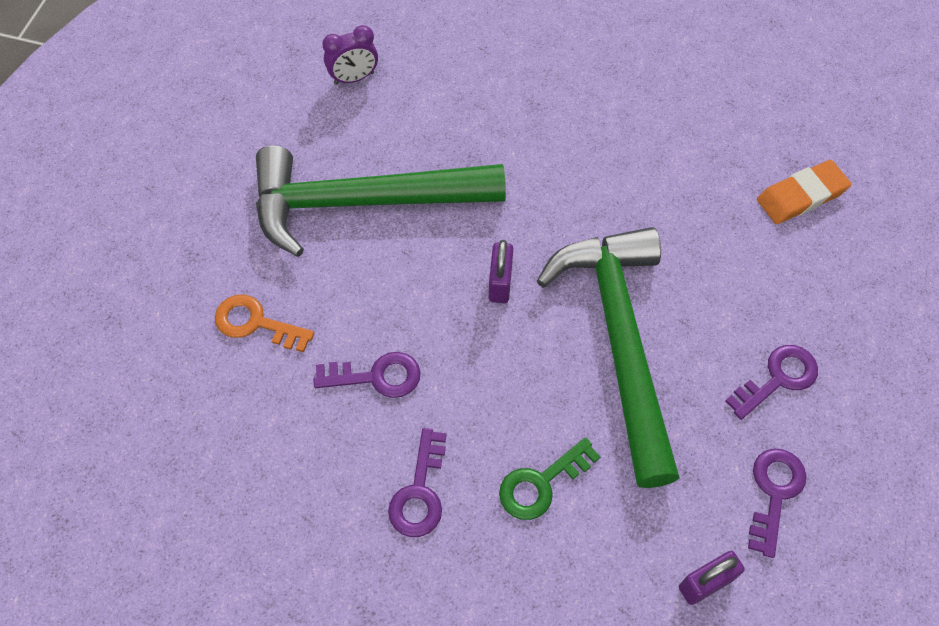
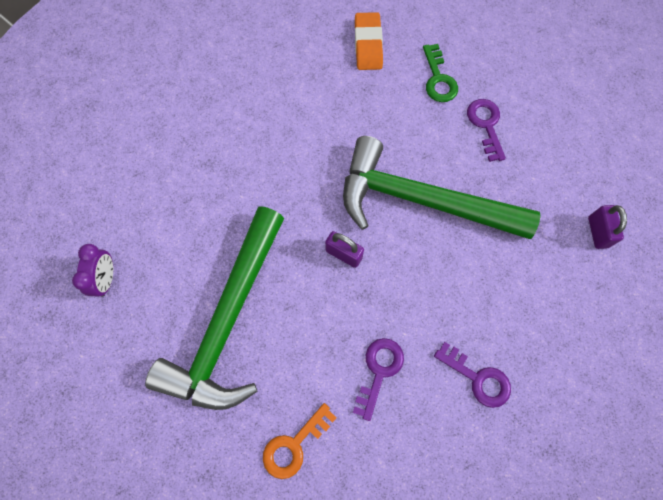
camera: 65 degrees left, 10 degrees up
green key [499,437,600,520] -> green key moved to [423,44,458,102]
purple key [748,449,807,558] -> none

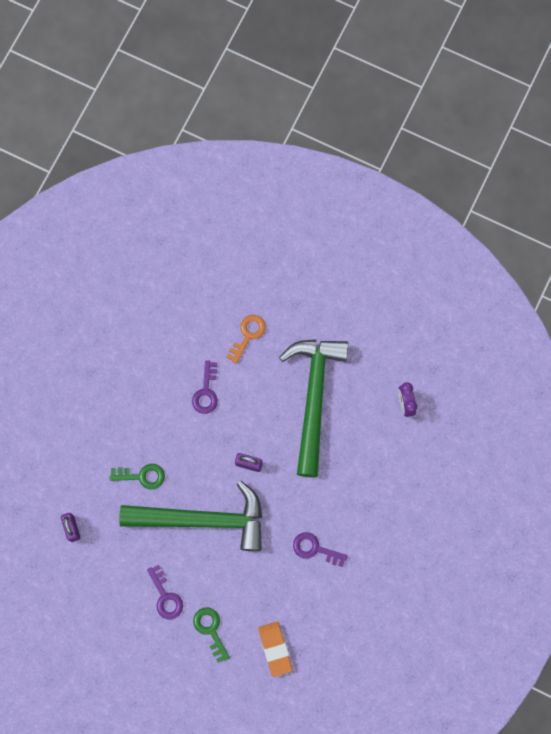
camera: 165 degrees right, 5 degrees up
purple key [434,342,511,408] -> purple key moved to [293,532,348,567]
none -> green key [110,464,165,489]

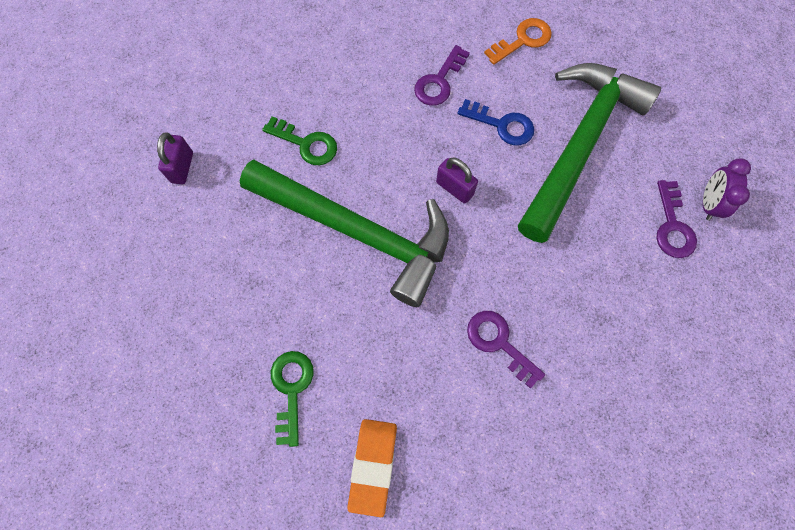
camera: 25 degrees right, 5 degrees down
purple key [147,565,183,619] -> purple key moved to [656,180,697,258]
none -> blue key [457,99,534,145]

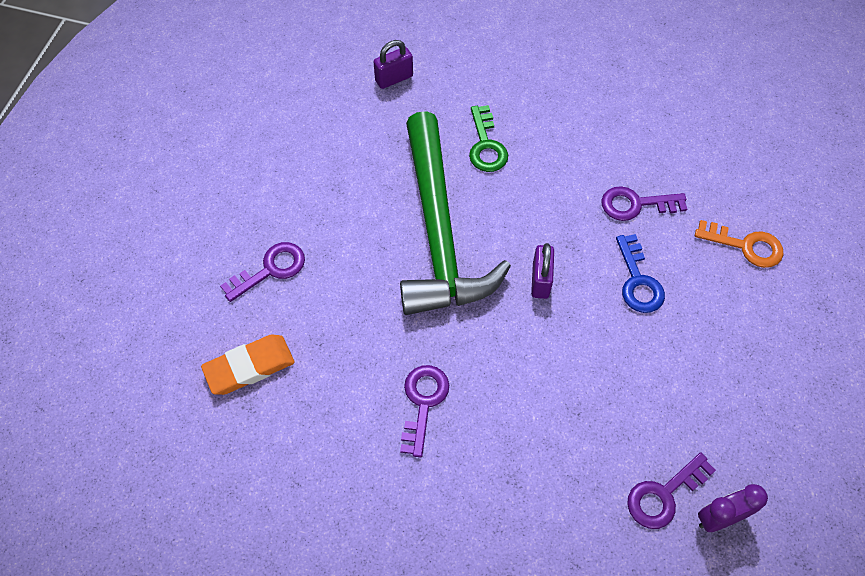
camera: 55 degrees right, 10 degrees down
green key [271,351,314,447] -> purple key [220,242,305,302]
green hammer [518,63,661,243] -> none

